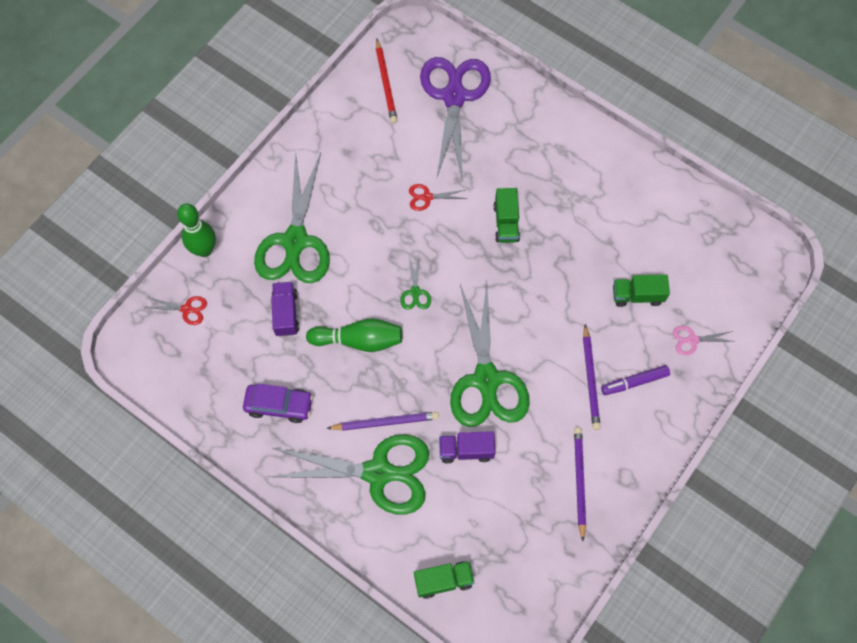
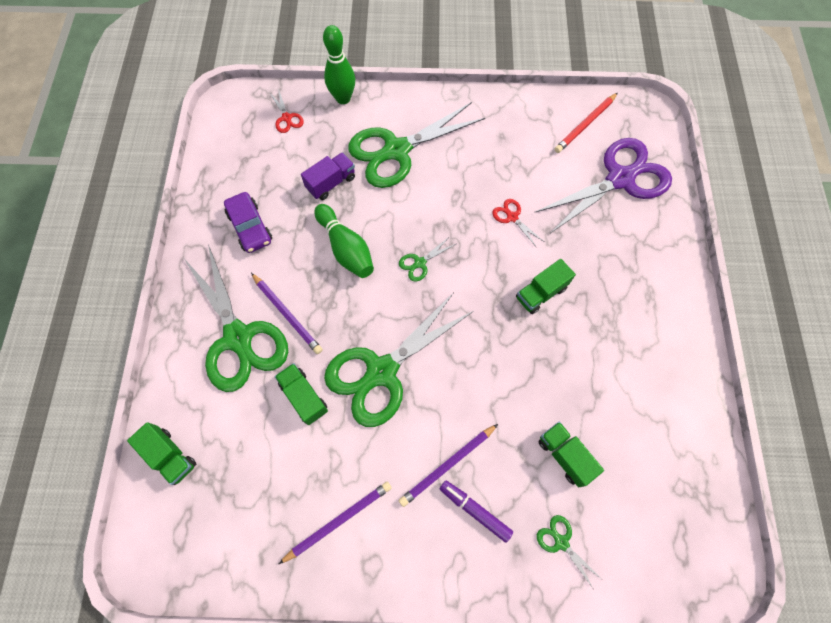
camera: 55 degrees right, 0 degrees up
purple truck [439,431,496,464] -> green truck [275,363,328,425]
pink scissors [673,326,736,355] -> green scissors [537,515,604,591]

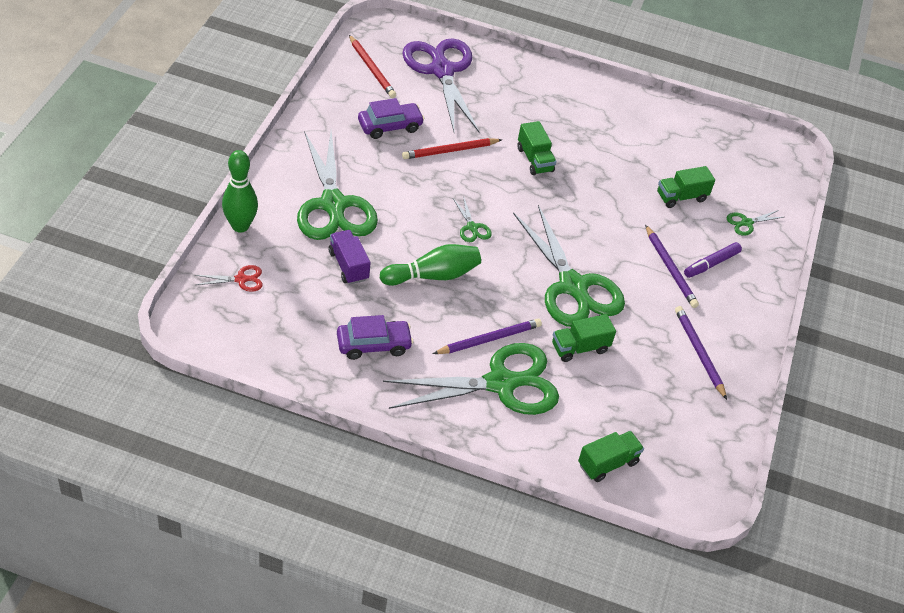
camera: 80 degrees left, 20 degrees down
red scissors [492,199,544,248] -> red pencil [402,138,502,159]
none -> purple car [358,98,424,139]

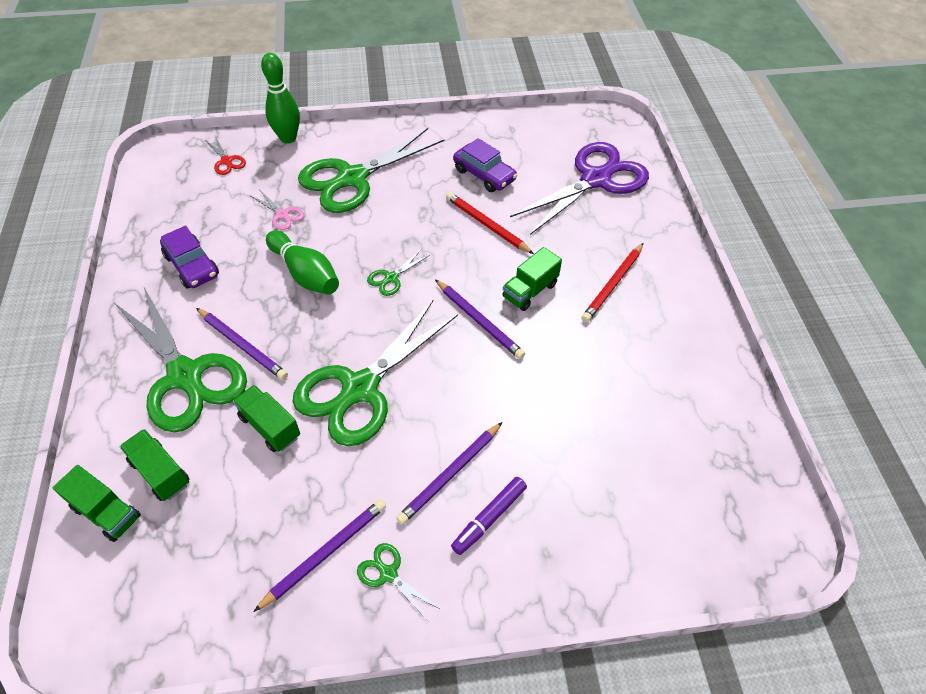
camera: 70 degrees right, 5 degrees up
purple truck [329,230,371,284] -> pink scissors [251,189,304,230]
red pencil [349,35,396,98] -> red pencil moved to [581,243,643,322]
green truck [657,166,715,208] -> green truck moved to [120,429,189,501]
purple marker [684,242,742,278] -> purple marker turned 75 degrees counterclockwise [451,477,527,555]
green scissors [726,210,784,236] -> green scissors moved to [357,543,441,622]
none -> purple pencil [435,279,525,359]

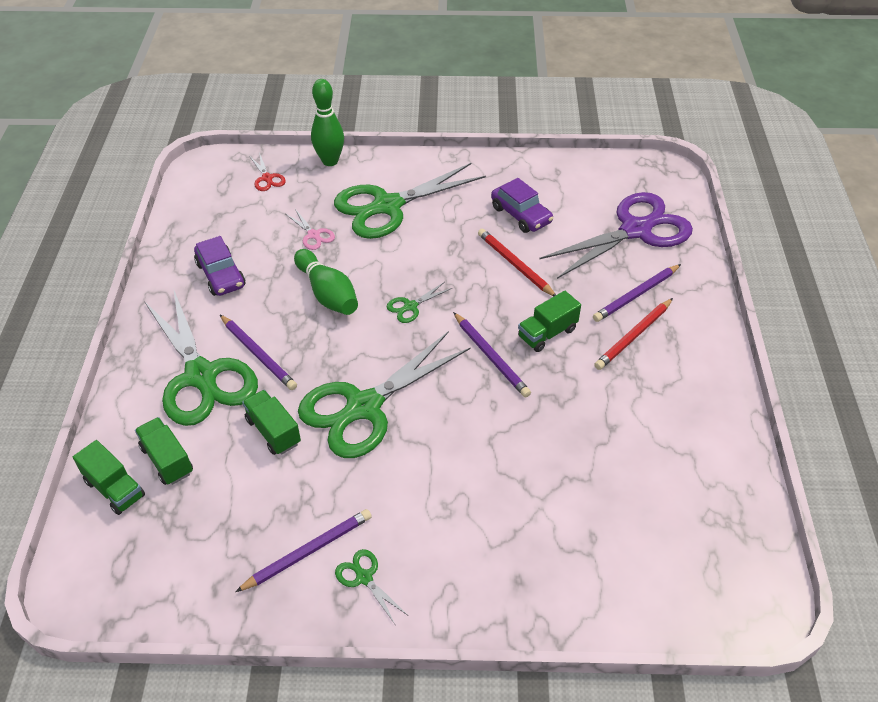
camera: 10 degrees right, 5 degrees down
purple pencil [396,422,502,525] -> purple pencil moved to [593,264,681,322]
purple marker [451,477,527,555] -> none

